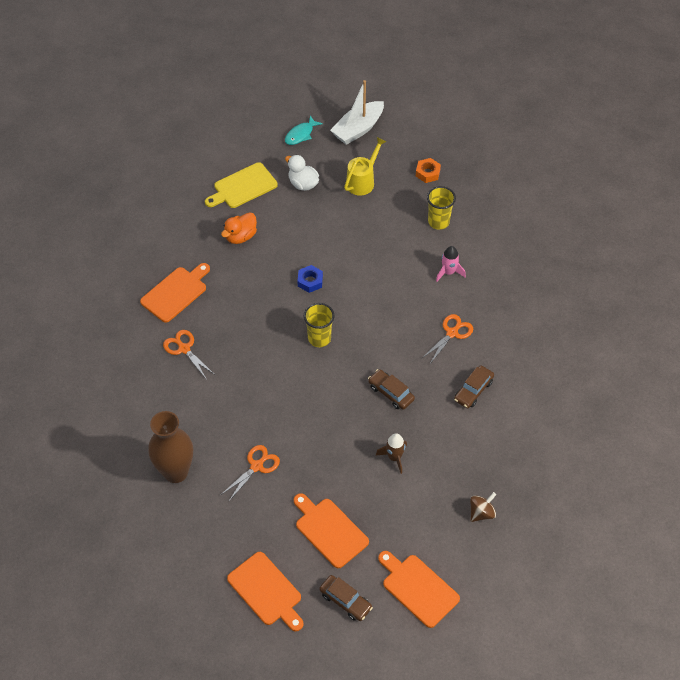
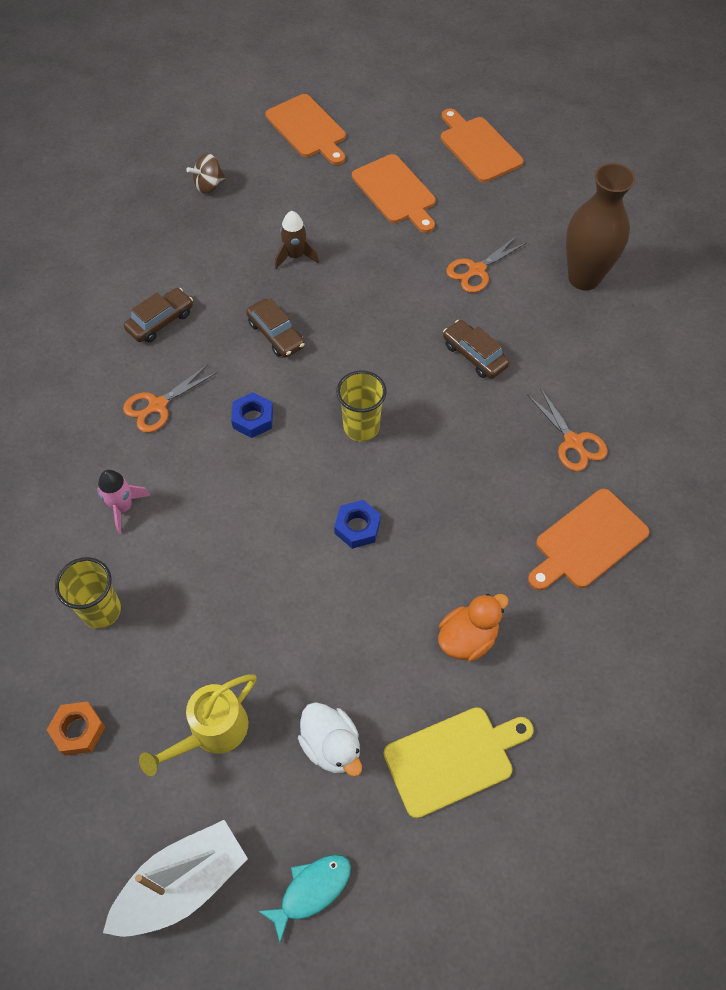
camera: 170 degrees left, 5 degrees up
brown car [319,575,373,621] -> brown car moved to [443,320,510,379]
none -> blue nut [231,392,273,438]

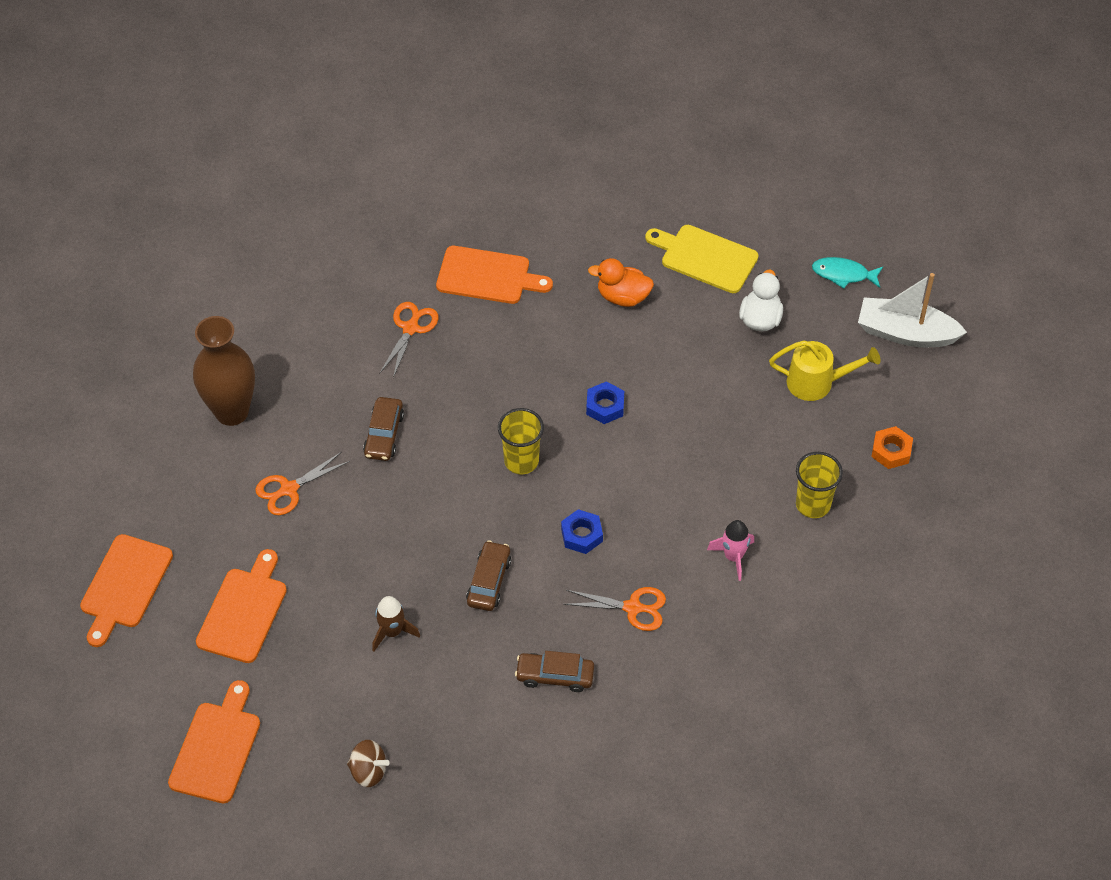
camera: 130 degrees left, 5 degrees down
orange scissors [446,236,526,293] -> orange scissors turned 135 degrees clockwise [255,452,350,515]

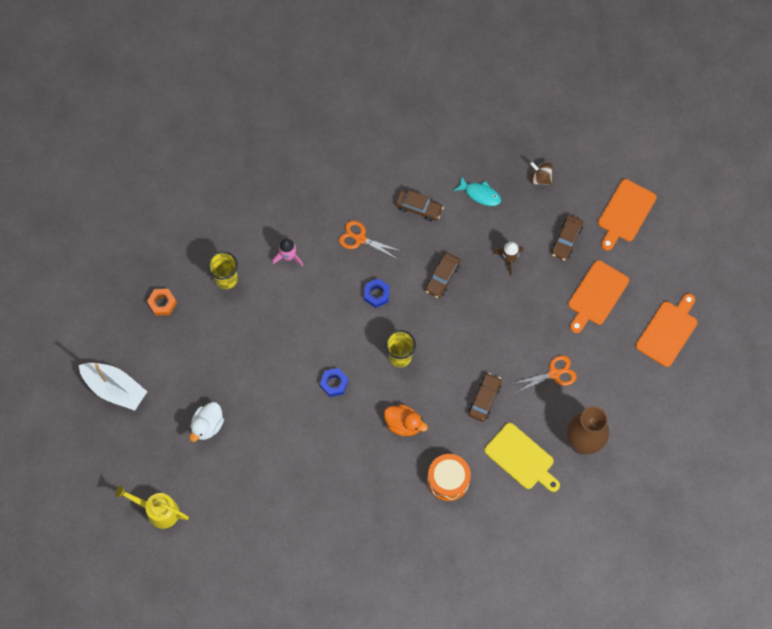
camera: 165 degrees left, 15 degrees up
orange scissors [379,302,438,378] -> orange drum [427,454,471,501]
orange cutting board [436,246,553,304] -> none
orange duck [588,258,654,307] -> orange duck moved to [384,404,428,436]
yellow cutting board [645,225,759,293] -> yellow cutting board moved to [484,423,560,492]
yellow watering can [769,340,881,401] -> yellow watering can moved to [115,485,189,529]
turquoise fish [812,257,883,289] -> turquoise fish moved to [454,176,501,206]
none -> brown car [551,215,583,261]

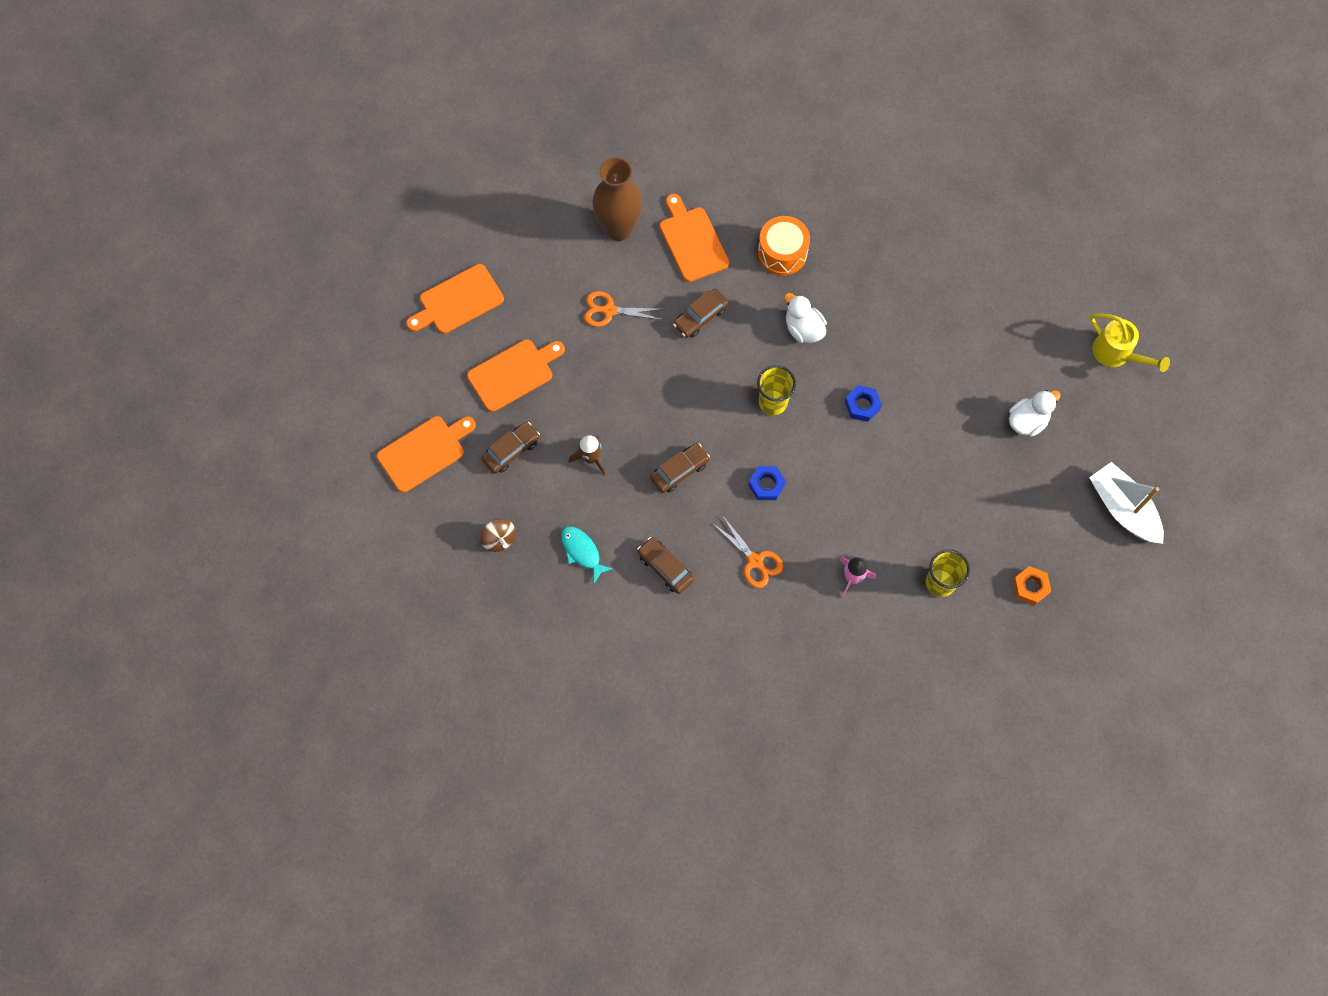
camera: 155 degrees left, 0 degrees up
orange duck [384,404,428,436] -> white duck [784,293,827,343]
yellow cutting board [484,423,560,492] -> orange cutting board [660,194,729,282]

